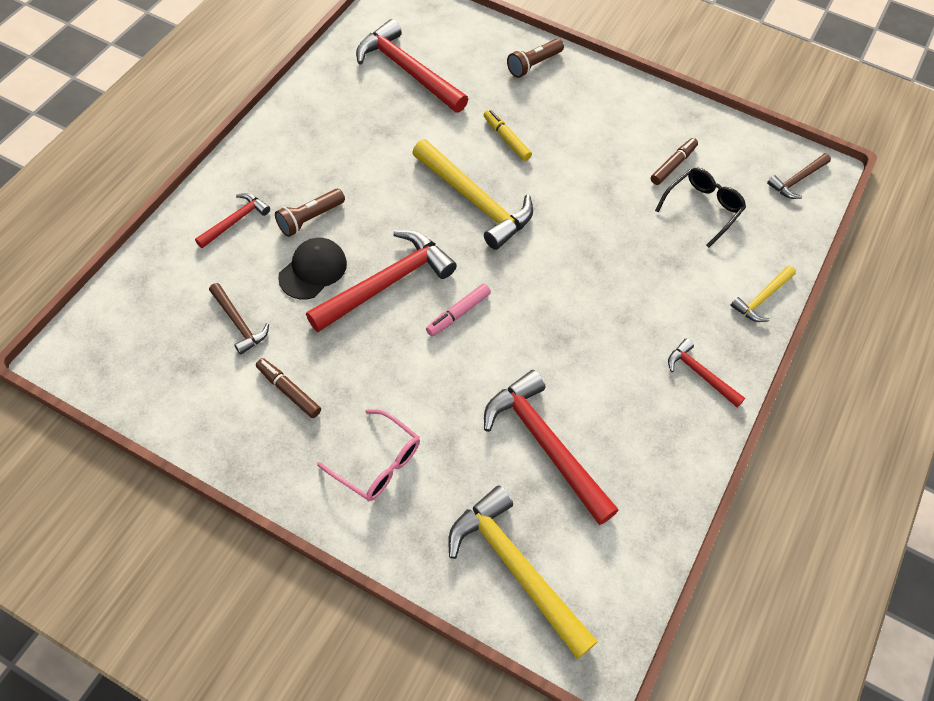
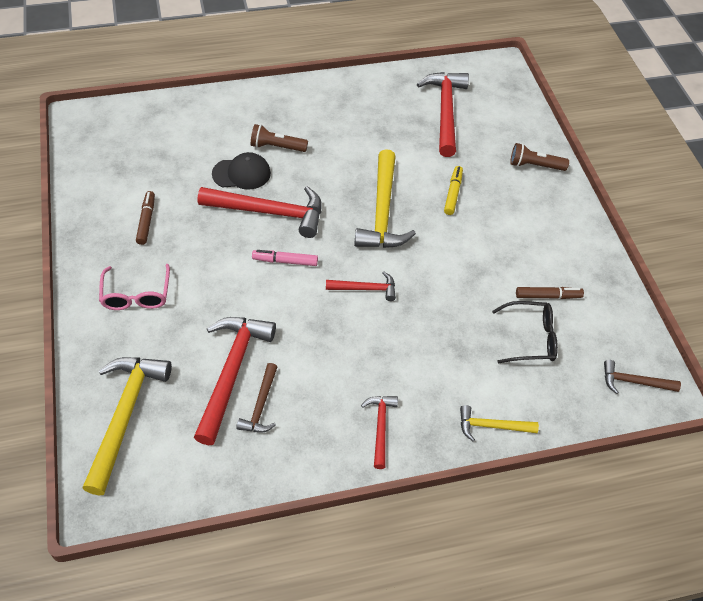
camera: 50 degrees right, 5 degrees down
red hammer [195,193,270,248] -> red hammer moved to [326,271,396,301]
brown hammer [209,283,269,355] -> brown hammer moved to [236,363,277,433]

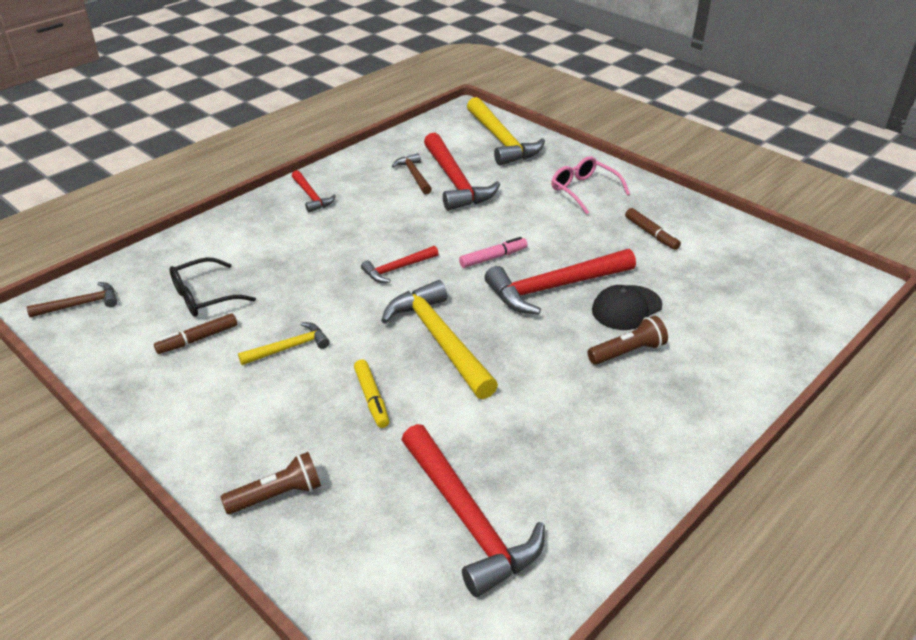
camera: 150 degrees right, 15 degrees down
yellow hammer [460,405,539,441] -> yellow hammer moved to [238,322,330,365]

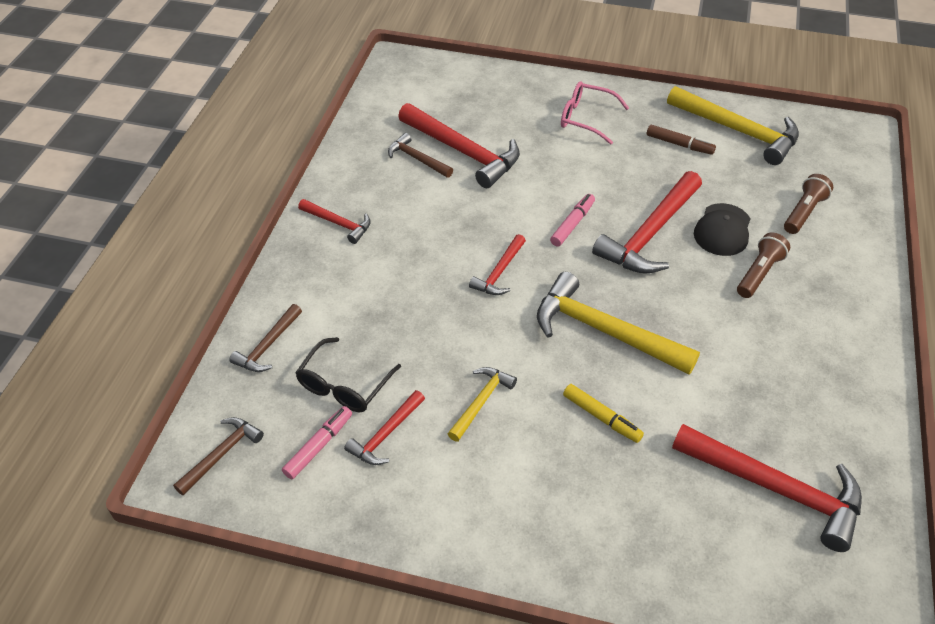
camera: 30 degrees left, 10 degrees up
brown marker [154,313,237,354] -> red hammer [344,390,425,465]
brown flashlight [221,452,321,514] -> brown flashlight moved to [784,174,833,234]
yellow hammer [467,97,545,165] -> yellow hammer moved to [667,86,799,165]
none -> brown hammer [229,304,302,372]
none -> pink marker [282,406,352,479]

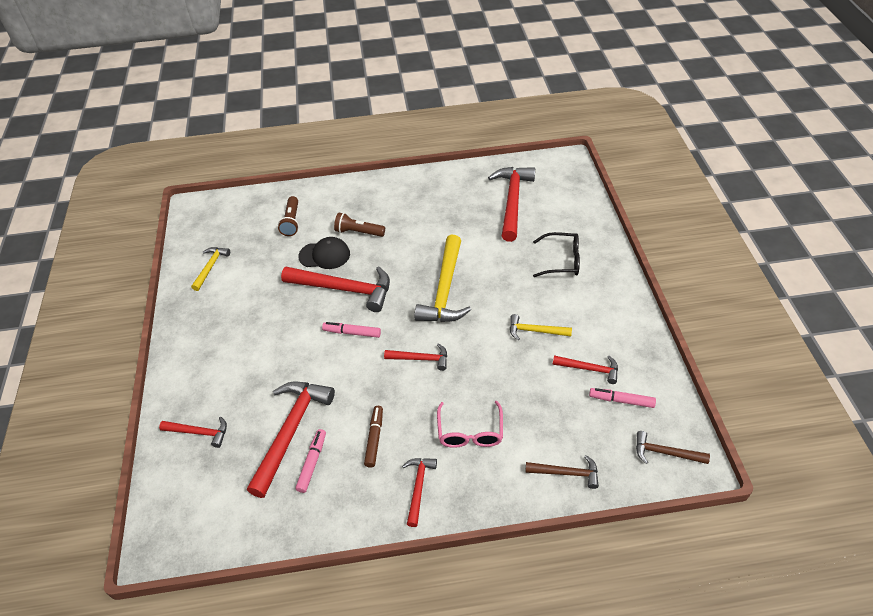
camera: 110 degrees left, 0 degrees up
black glasses [295,337,401,412] -> black glasses moved to [533,232,580,277]
brown hammer [388,133,453,178] -> pink marker [295,429,326,493]
pink glasses [561,81,629,145] -> pink glasses moved to [437,401,503,448]
yellow marker [563,384,644,443] -> none
brown marker [647,125,716,155] -> brown marker moved to [364,406,383,468]
yellow hammer [667,86,799,165] -> yellow hammer [191,247,230,291], size x0.53
brown flashlight [784,174,833,234] -> brown flashlight turned 105 degrees counterclockwise [278,196,299,236]
none -> red hammer [159,417,227,448]

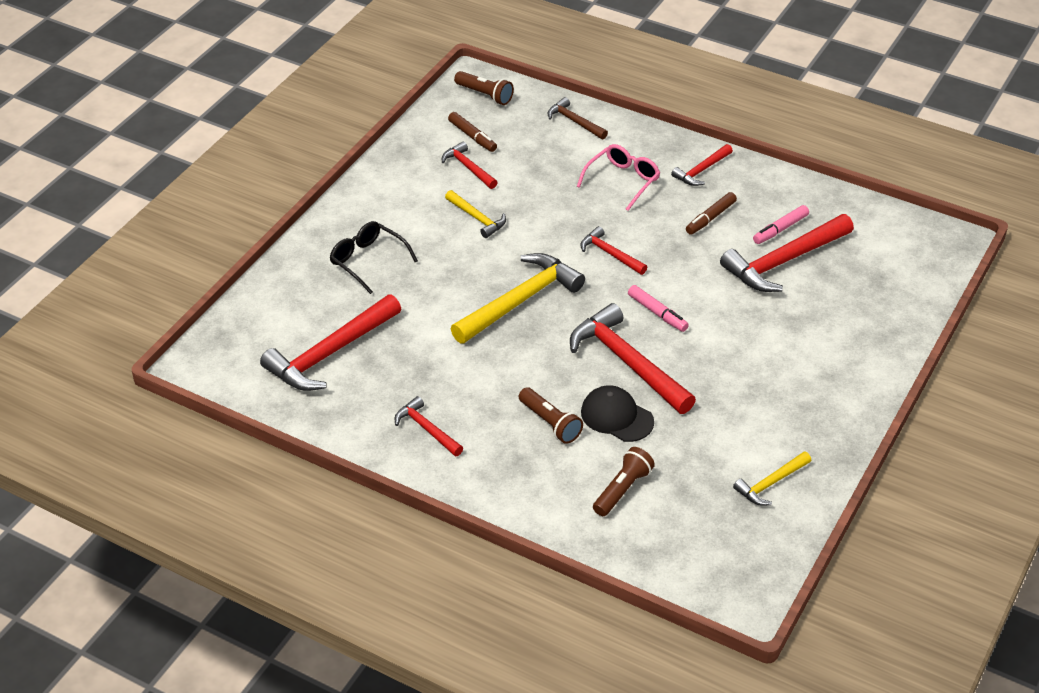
camera: 145 degrees left, 5 degrees down
red hammer [159,417,227,448] -> red hammer moved to [395,396,463,456]
pink marker [589,388,656,408] -> brown marker [448,112,497,152]
brown hammer [636,431,710,464] -> brown flashlight [454,71,514,105]

